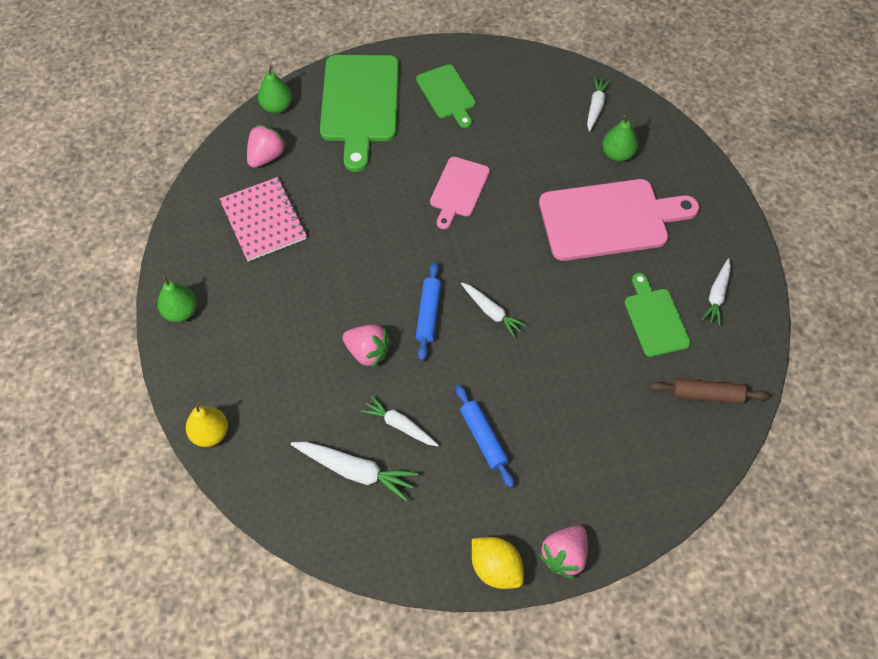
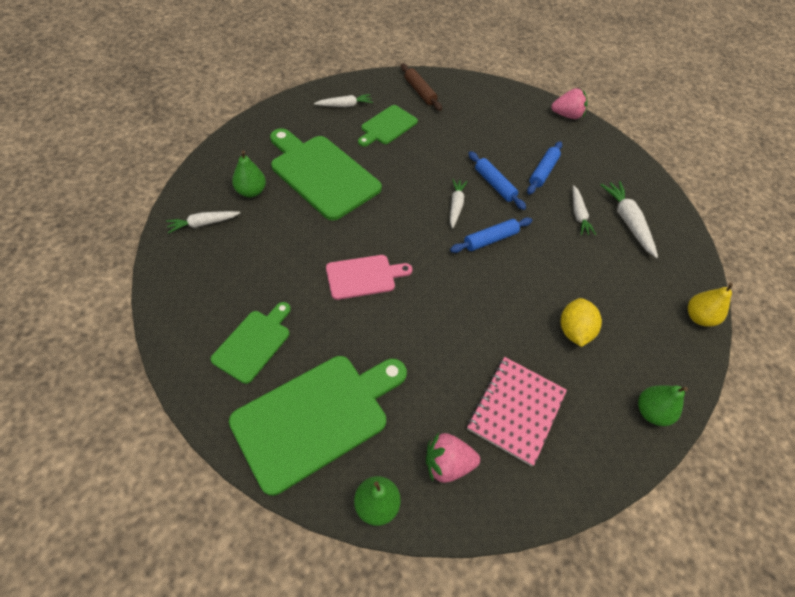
camera: 130 degrees left, 5 degrees down
pink strawberry [343,325,391,368] -> none
yellow lemon [472,537,524,589] -> yellow lemon moved to [561,298,602,347]
pink cutting board [539,179,700,261] -> green cutting board [270,128,382,221]
none -> blue rolling pin [468,151,526,210]

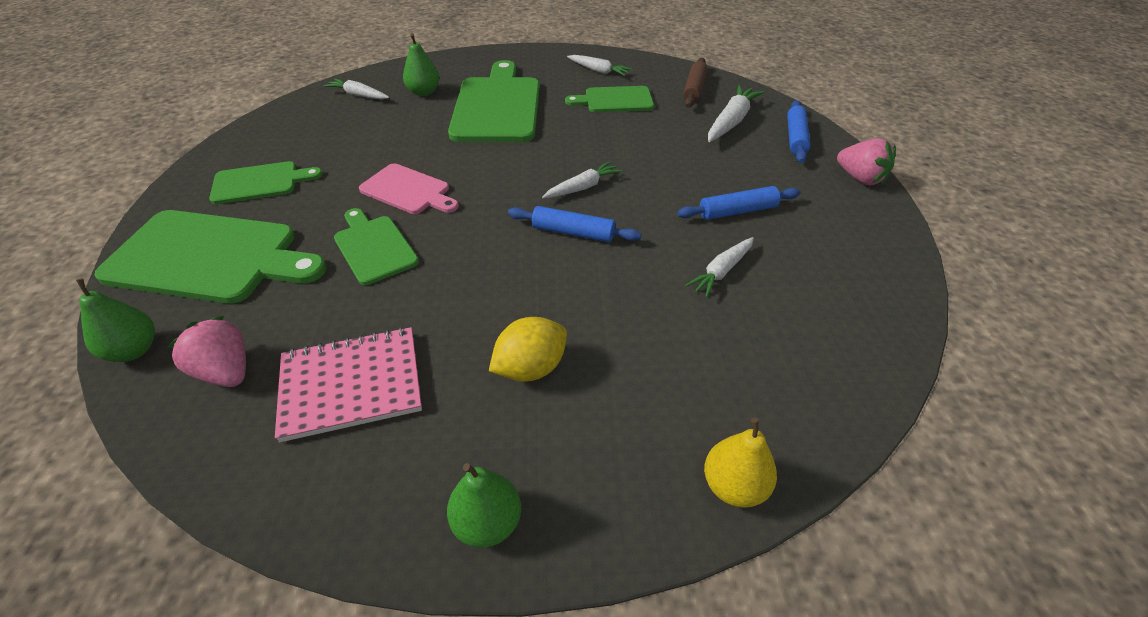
camera: 50 degrees right, 10 degrees down
blue rolling pin [468,151,526,210] -> blue rolling pin moved to [787,100,811,163]
white carrot [600,181,658,258] -> white carrot moved to [708,85,764,142]
none -> green cutting board [334,208,419,285]

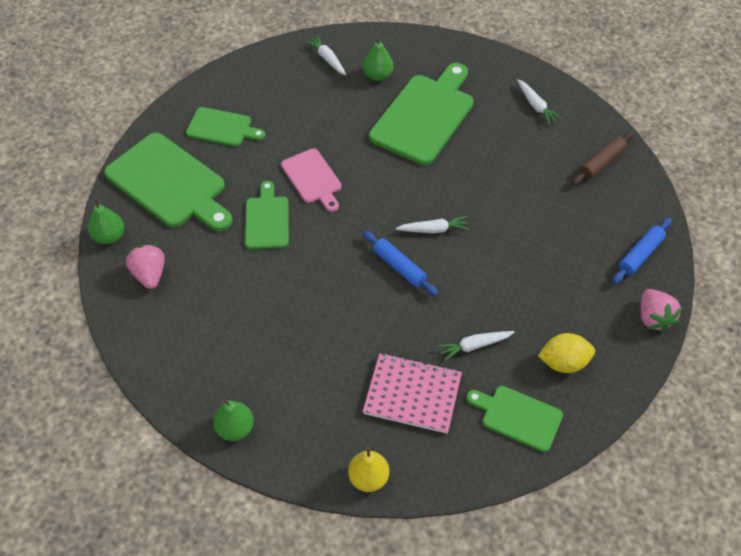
camera: 30 degrees right, 10 degrees up
pink notebook [275,327,422,442] -> pink notebook moved to [363,353,462,434]
yellow lemon [489,317,567,382] -> yellow lemon moved to [538,333,595,373]
green cutting board [565,86,654,112] -> green cutting board moved to [466,386,563,452]
blue rolling pin [677,186,801,220] -> none
white carrot [708,85,764,142] -> none

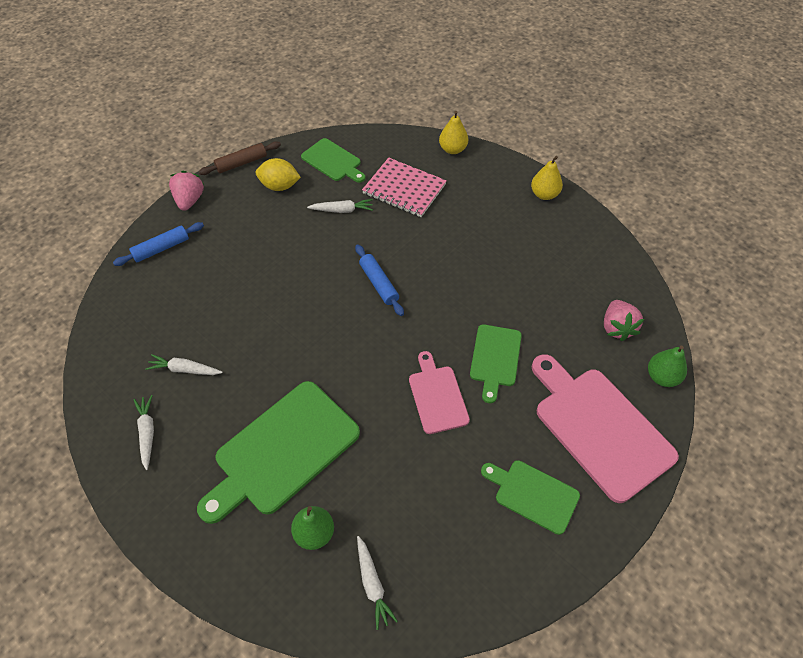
camera: 165 degrees left, 0 degrees up
green cutting board [104,133,233,231] -> pink cutting board [532,354,679,503]
green pear [213,398,254,441] -> yellow pear [531,156,563,200]
white carrot [395,216,469,233] -> white carrot moved to [145,354,223,375]
brown rolling pin [572,131,634,185] -> brown rolling pin moved to [199,141,281,175]

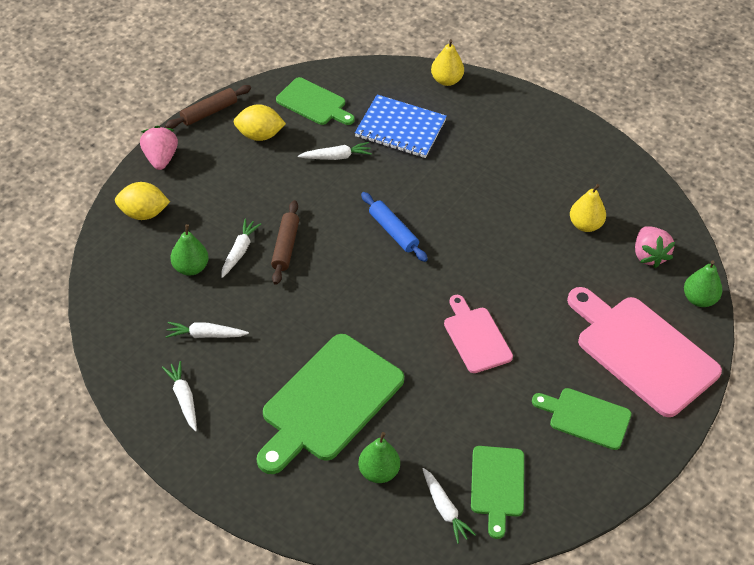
camera: 10 degrees left, 5 degrees down
blue rolling pin [113,222,204,266] -> yellow lemon [115,182,170,220]
pink notebook [362,158,447,217] -> blue notebook [355,94,447,158]
green cutting board [470,324,522,403] -> green cutting board moved to [471,446,524,539]
yellow pear [531,156,563,200] -> yellow pear moved to [570,184,606,232]
none -> green pear [171,224,208,276]
none -> white carrot [221,219,261,278]
none -> brown rolling pin [271,200,299,285]

